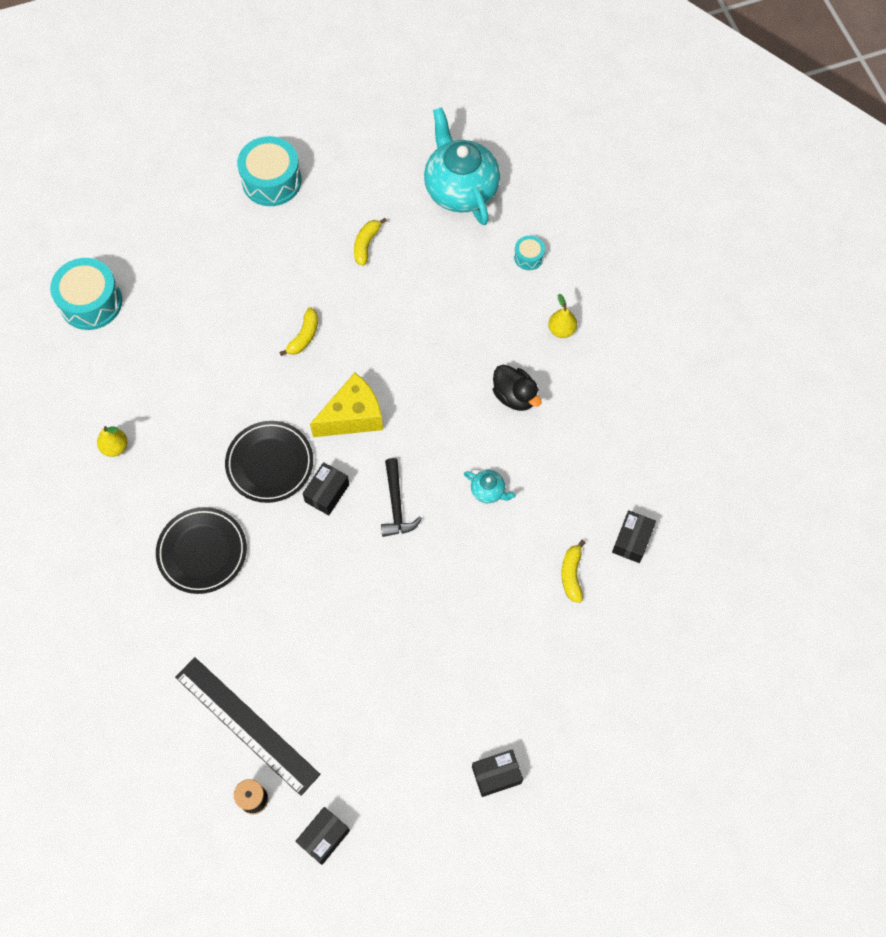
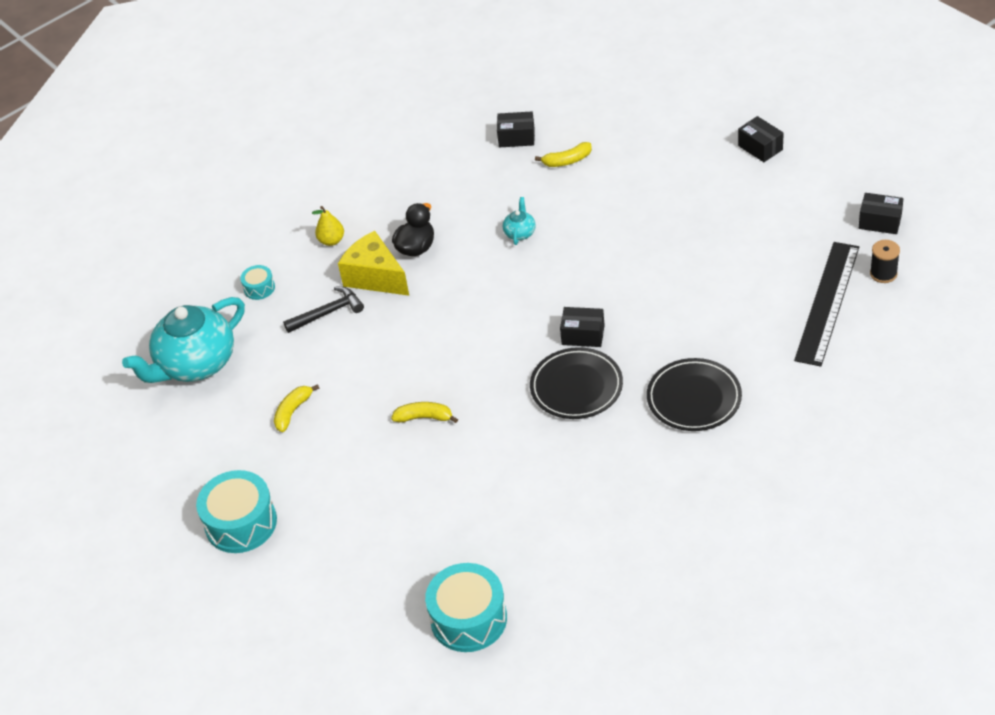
camera: 105 degrees left, 20 degrees down
yellow pear [97,426,128,457] -> none
yellow cheese [310,372,383,437] -> yellow cheese moved to [338,231,409,296]
yellow banana [354,218,387,266] -> yellow banana turned 120 degrees clockwise [274,384,319,432]
black hammer [381,458,422,537] -> black hammer moved to [283,287,364,333]

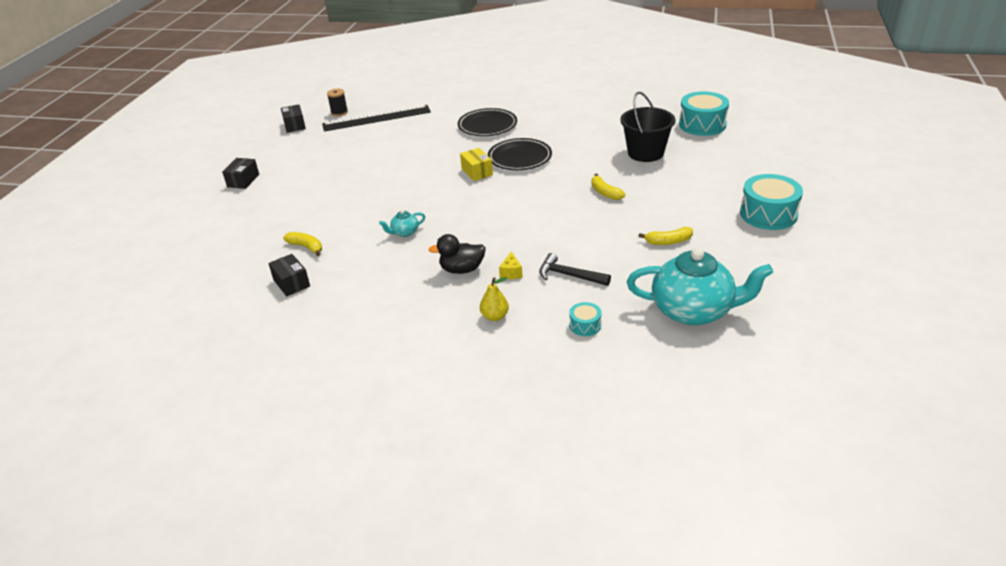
camera: 130 degrees left, 10 degrees down
yellow cheese [338,231,409,296] -> yellow cheese [499,251,523,279], size x0.45
black box [560,307,605,347] -> yellow box [460,148,493,181]
none -> black bucket [620,92,676,162]

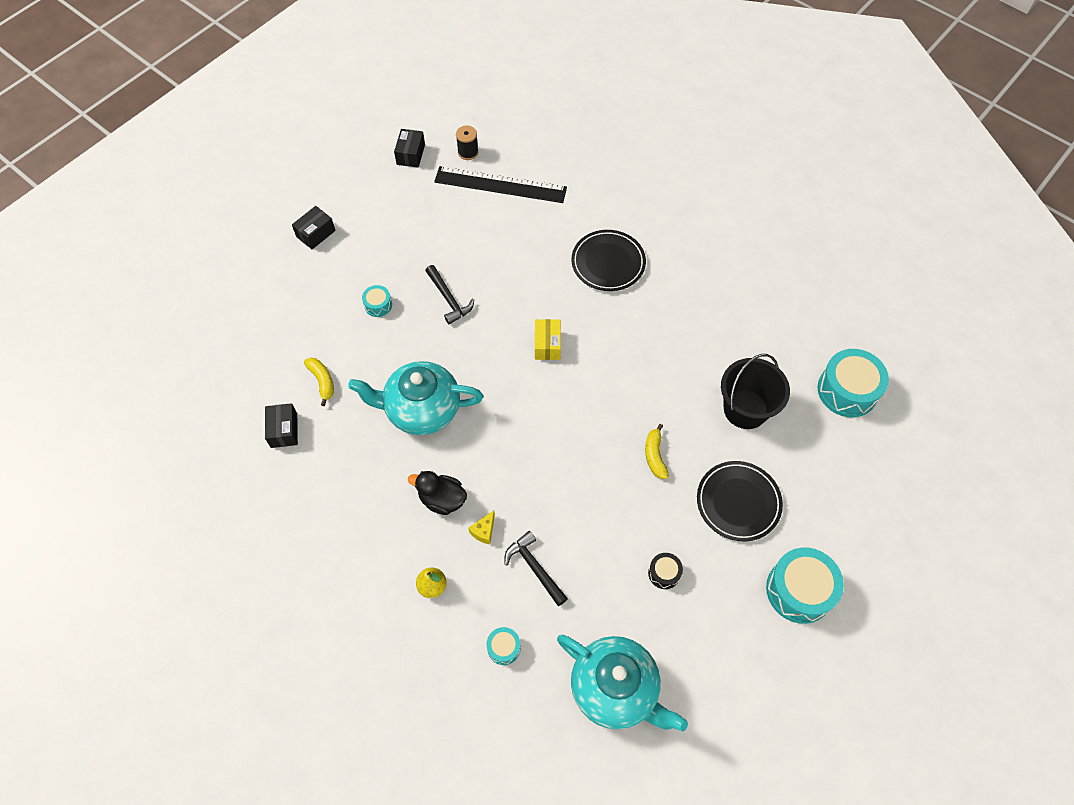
camera: 25 degrees right, 25 degrees up
turquoise teapot [379,210,425,237] -> turquoise teapot [348,361,483,435], size x2.42
black plate [488,138,552,170] -> black plate moved to [697,461,783,541]
yellow banana [639,227,693,245] -> black drum [648,553,683,589]
none -> turquoise drum [362,285,392,317]
none -> black hammer [425,265,474,324]

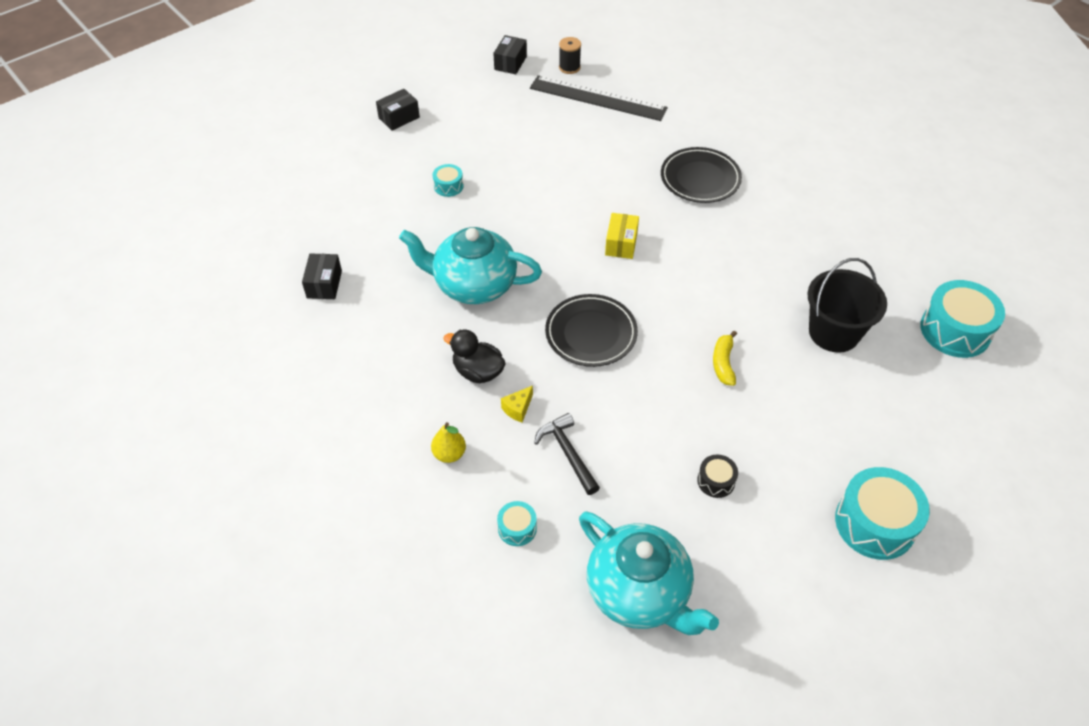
camera: 10 degrees right, 10 degrees down
yellow banana [304,358,334,406] -> none
black hammer [425,265,474,324] -> none
black plate [697,461,783,541] -> black plate moved to [545,294,638,367]

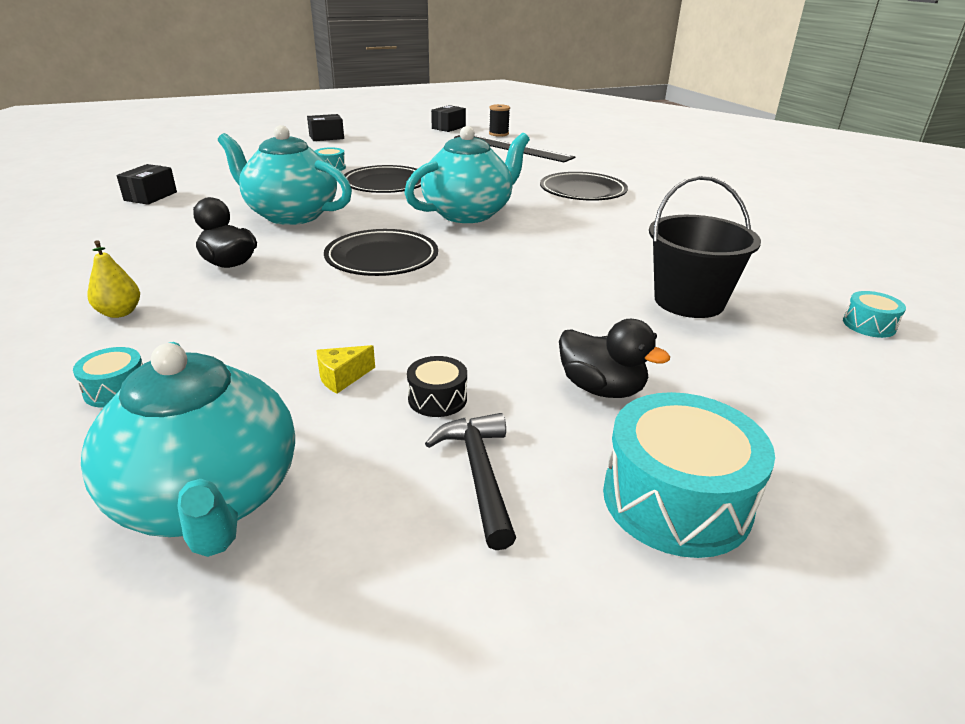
camera: 15 degrees right, 20 degrees down
yellow cheese [501,385,533,422] -> yellow cheese moved to [316,345,375,394]
black hammer [534,413,600,495] -> black hammer moved to [425,413,516,550]
yellow box [605,213,639,259] -> turquoise teapot [404,126,530,223]
yellow banana [713,331,737,386] -> none
turquoise drum [920,280,1005,358] -> turquoise drum [843,291,906,338], size x0.49
none -> black plate [344,165,421,193]
none -> black duck [559,319,670,398]

